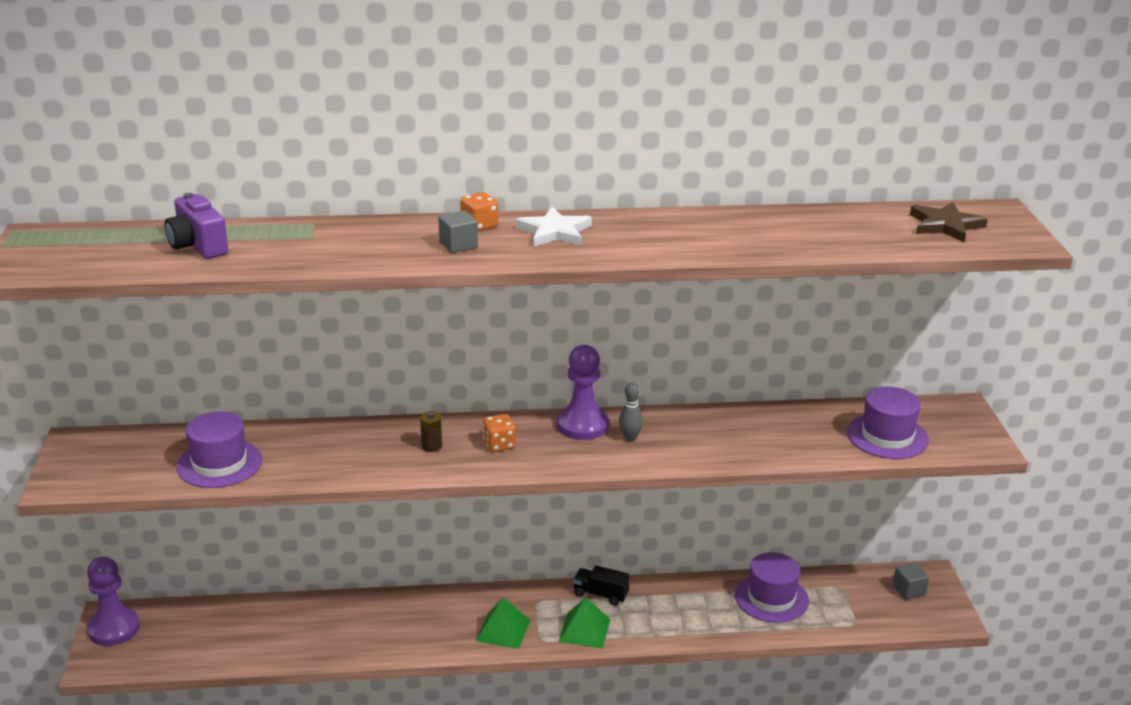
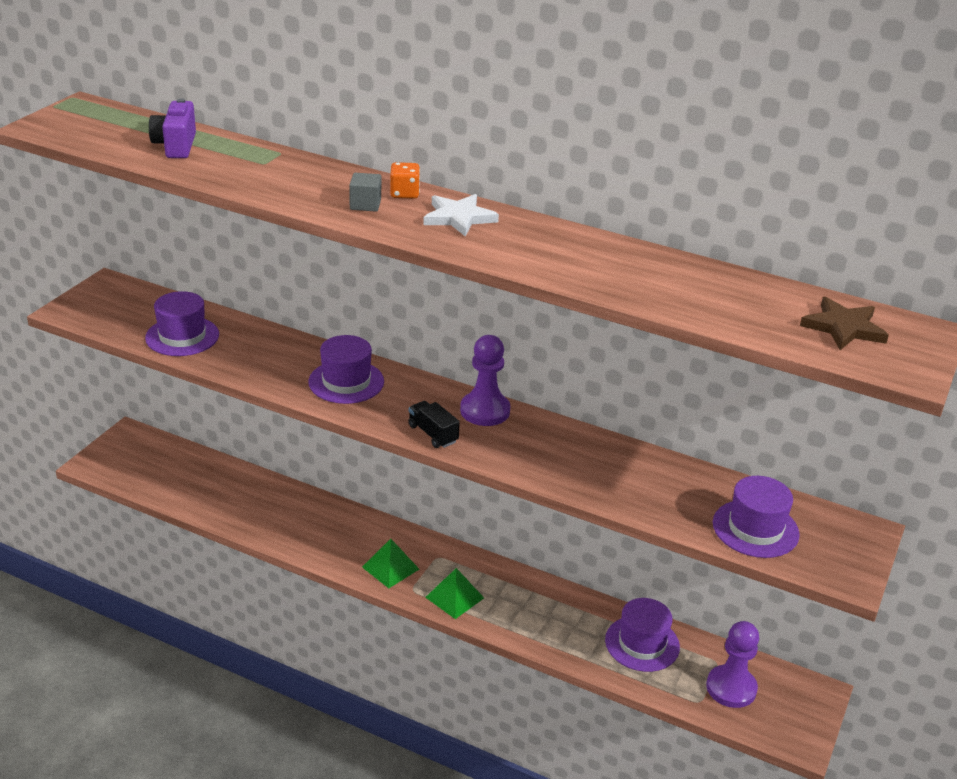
camera: 30 degrees right, 5 degrees up
purple pawn [87,556,140,646] -> purple pawn moved to [706,621,759,708]
brown battery [420,411,442,452] -> purple hat [308,335,384,404]
orange dice [483,414,516,452] -> none
black truck [573,566,630,606] -> black truck moved to [408,401,460,448]
grey bowling pin [619,382,643,442] -> none
grey cube [893,563,929,600] -> none

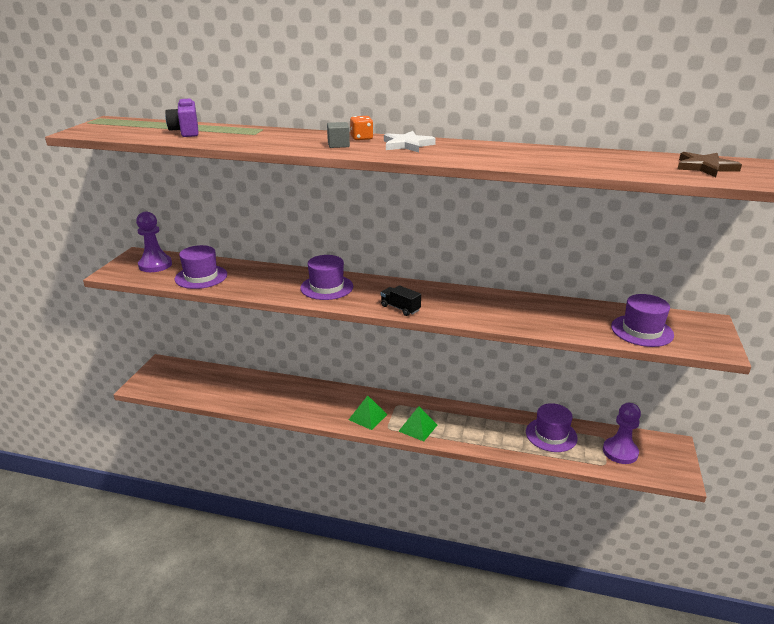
camera: 10 degrees left, 5 degrees down
purple pawn [460,335,510,426] -> purple pawn moved to [136,211,172,272]

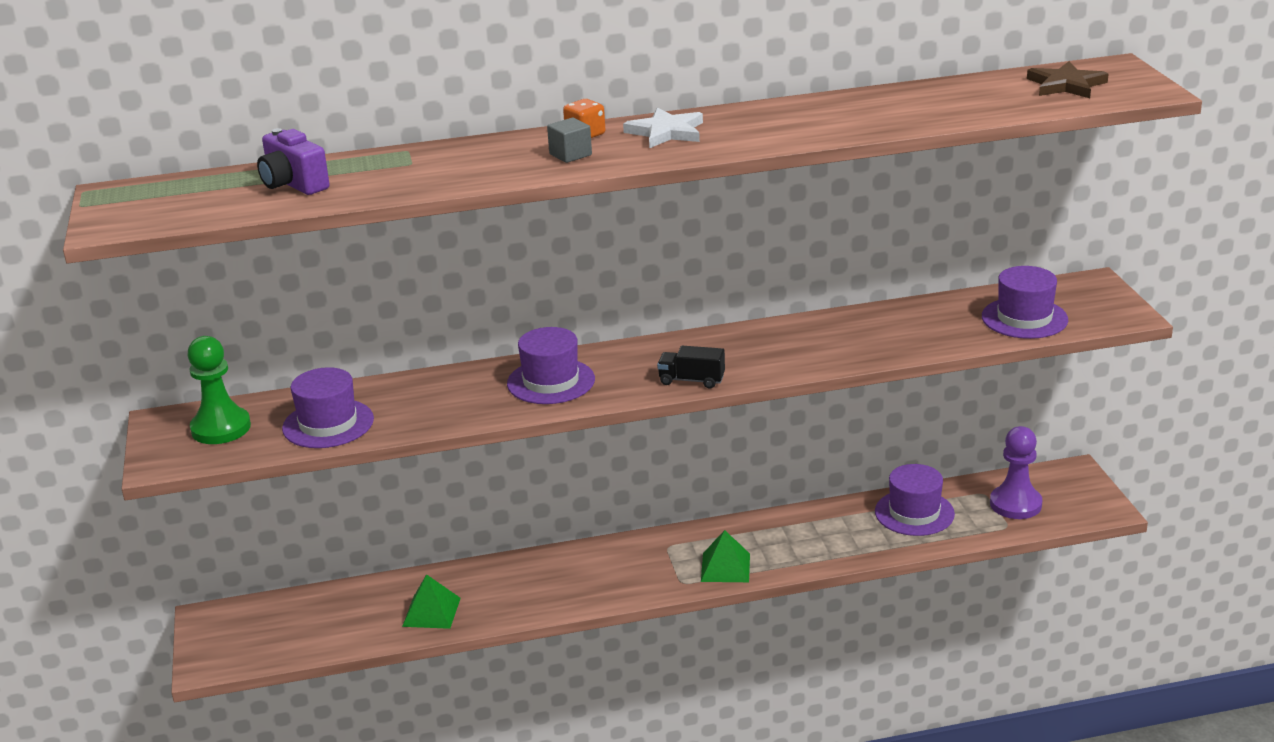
camera: 25 degrees left, 0 degrees up
purple pawn [136,211,172,272] -> green pawn [187,336,251,444]
green pyramid [349,396,388,430] -> green pyramid moved to [402,574,461,629]

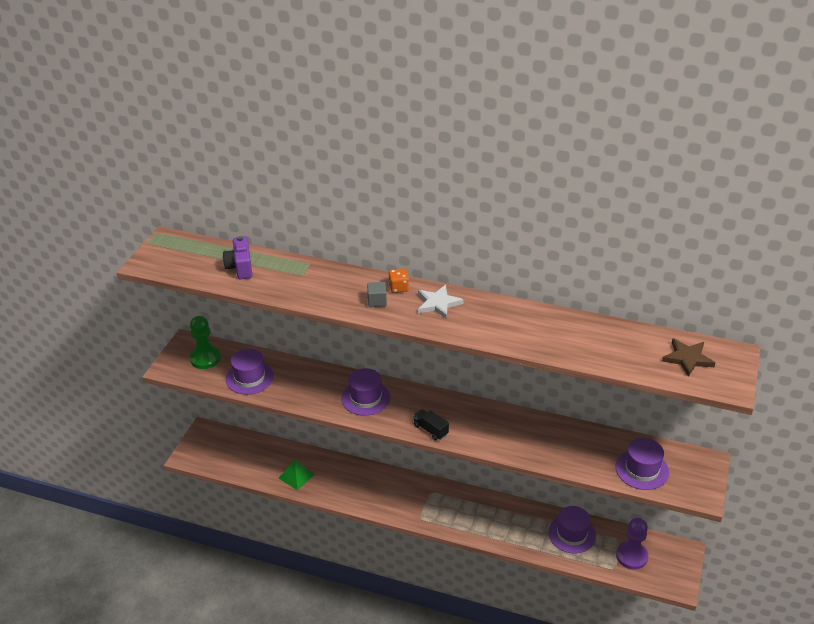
camera: 30 degrees right, 10 degrees up
green pyramid [701,530,750,582] -> none

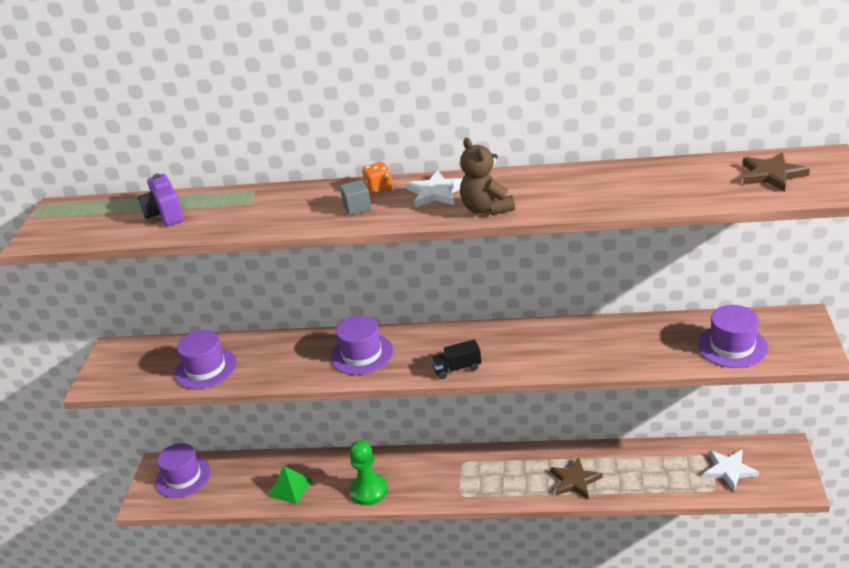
camera: 10 degrees left, 5 degrees down
green pawn [190,316,221,369] -> green pawn moved to [349,440,388,505]
black truck [413,409,449,441] -> black truck turned 45 degrees counterclockwise [431,339,482,379]
purple hat [548,506,596,553] -> purple hat moved to [156,443,211,498]
purple pawn [616,518,648,570] -> white star [704,449,759,491]
none -> brown teddy bear [460,138,515,215]
none -> brown star [550,457,603,499]

